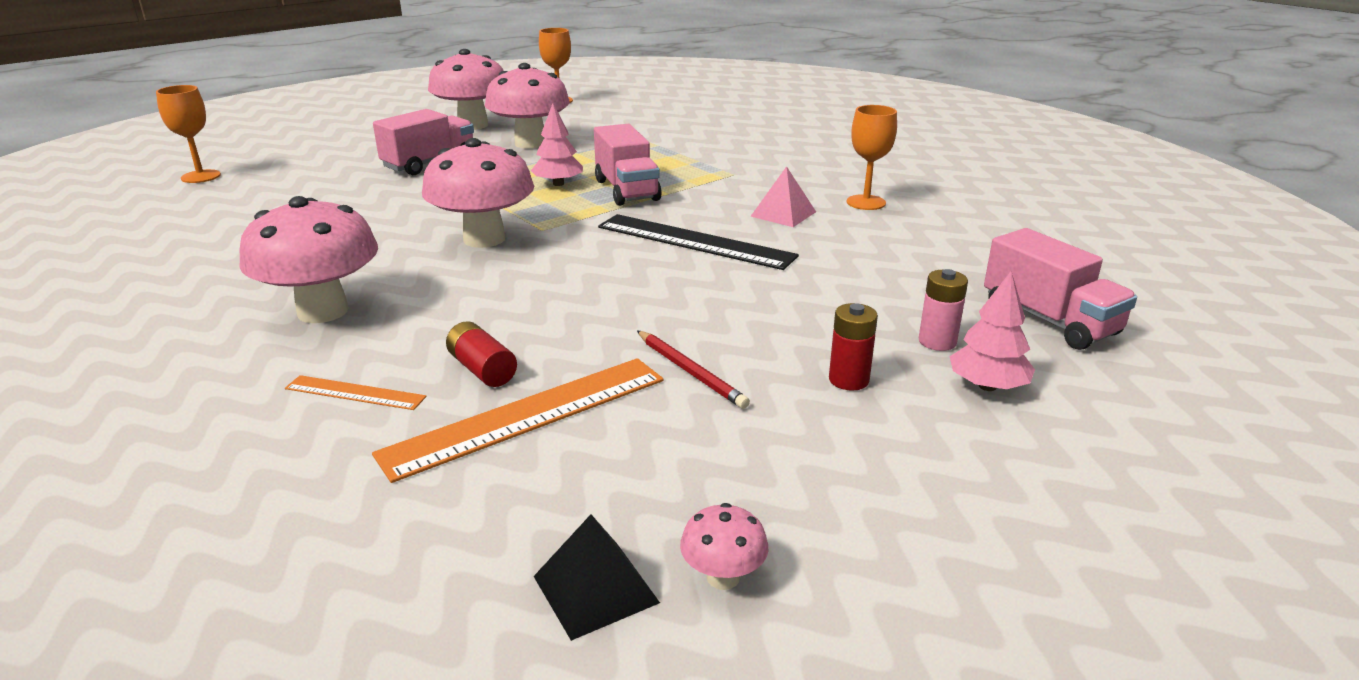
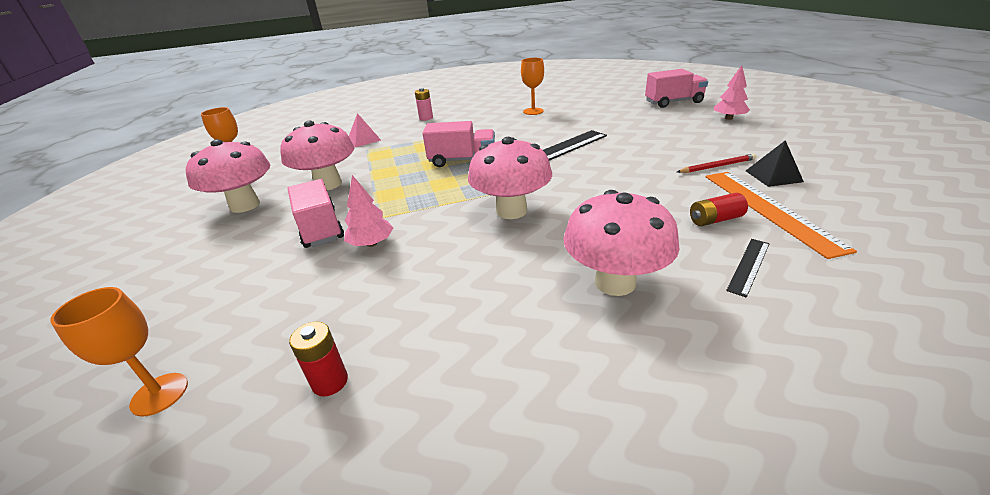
camera: 65 degrees left, 5 degrees up
orange ruler [285,375,426,410] -> black ruler [726,239,770,298]
pink tree [531,103,583,186] -> pink tree moved to [344,175,393,247]
black pyramid [533,514,660,641] -> black pyramid moved to [746,140,804,187]
pink mushroom [680,503,768,590] -> none
pink pyramid [750,166,816,227] -> pink pyramid moved to [349,113,381,147]
red battery [829,303,878,391] -> red battery moved to [289,322,348,397]
pink battery [919,269,968,351] -> pink battery moved to [415,88,433,121]

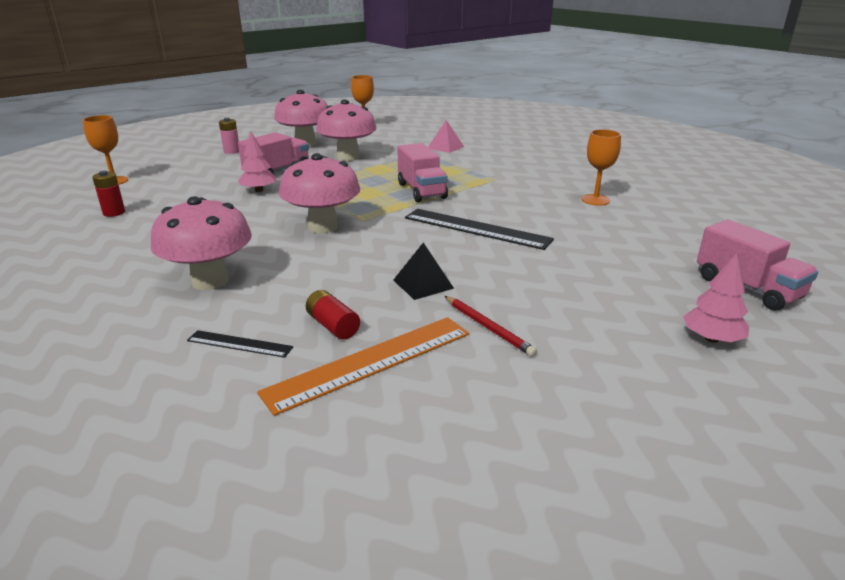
camera: 65 degrees right, 5 degrees down
pink battery [415,88,433,121] -> pink battery moved to [219,118,239,154]
black pyramid [746,140,804,187] -> black pyramid moved to [393,243,454,300]

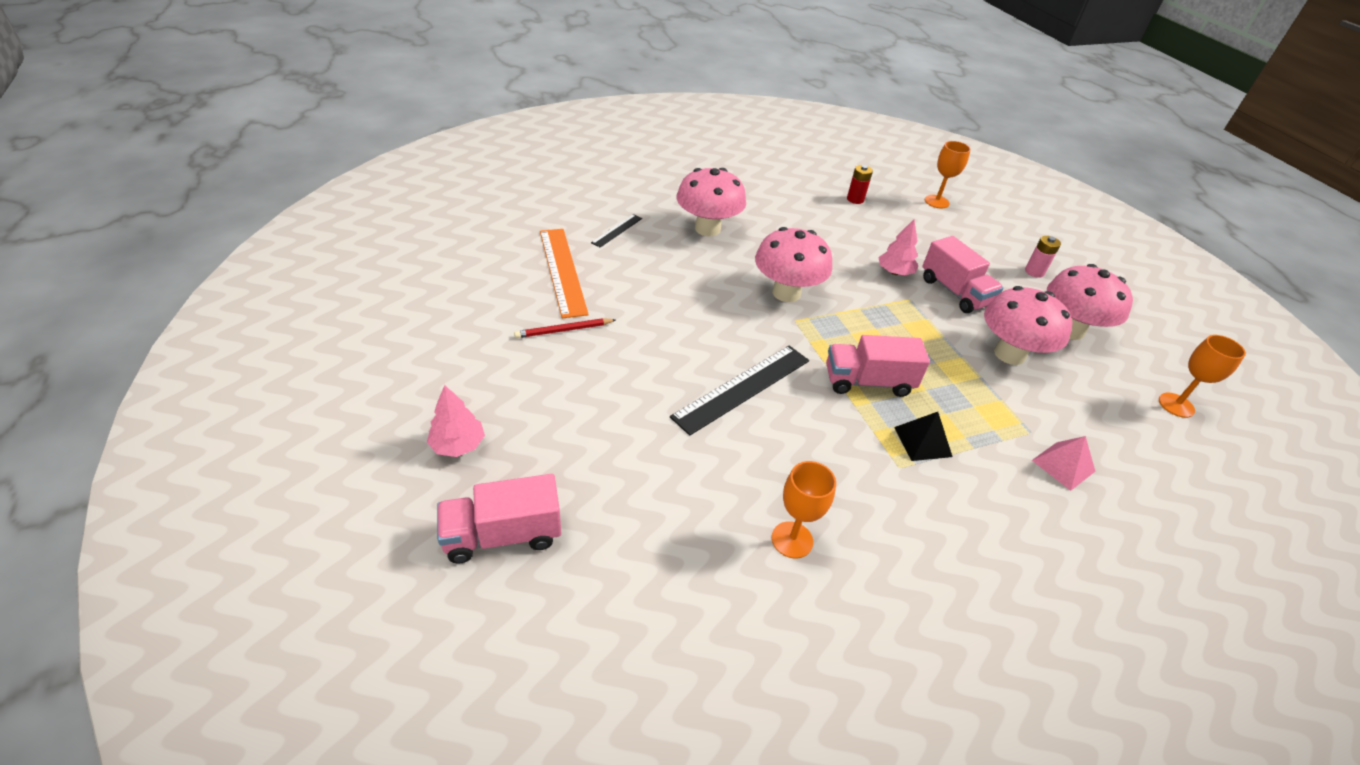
camera: 105 degrees right, 15 degrees up
red battery [306,290,360,340] -> none
black pyramid [393,243,454,300] -> black pyramid moved to [894,412,952,461]

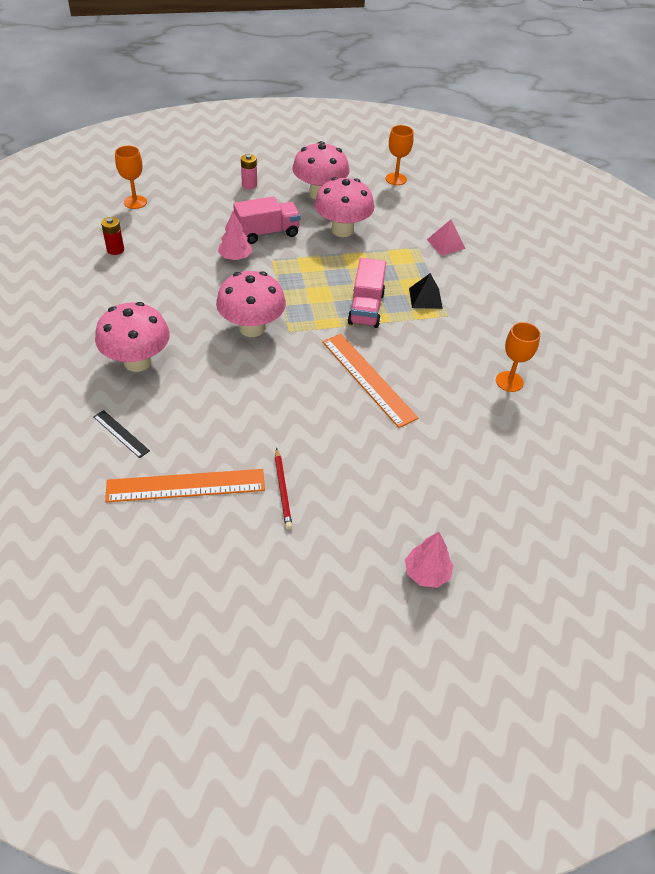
camera: 80 degrees left, 5 degrees up
pink truck [437,474,561,564] -> none
black ruler [670,345,809,436] -> orange ruler [322,334,419,428]

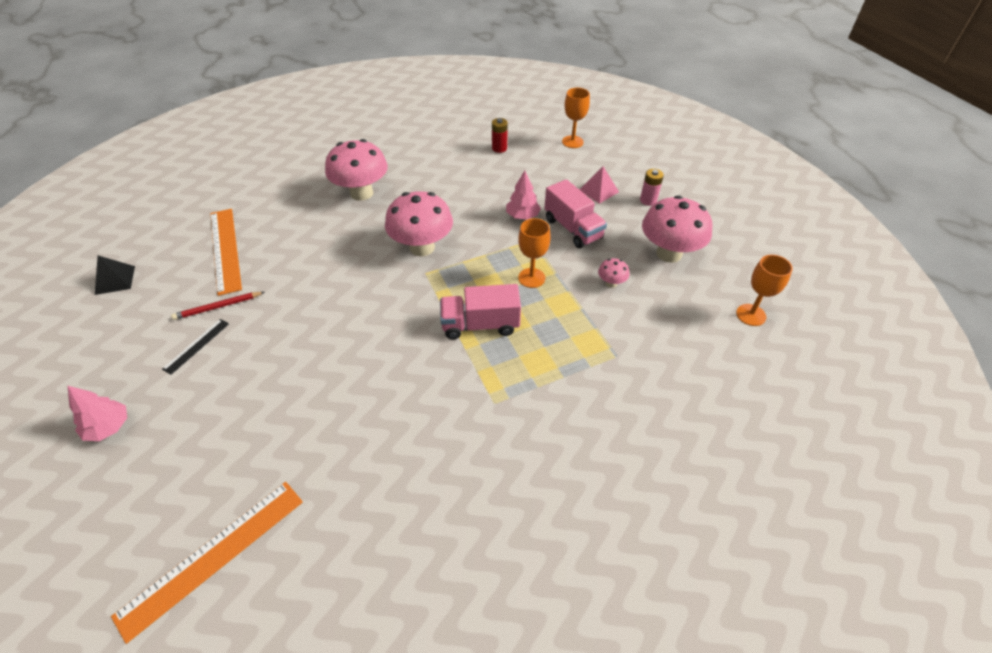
camera: 80 degrees right, 0 degrees up
black ruler [93,410,150,458] -> black ruler moved to [162,319,229,375]
pink mushroom [314,177,374,237] -> pink mushroom [598,258,629,288], size x0.44
orange ruler [322,334,419,428] -> orange ruler moved to [111,482,303,644]
black pyramid [409,273,443,309] -> black pyramid moved to [95,256,135,295]
pink pyramid [427,219,466,256] -> pink pyramid moved to [579,167,619,204]
orange goblet [496,322,541,392] -> orange goblet moved to [518,218,551,288]

